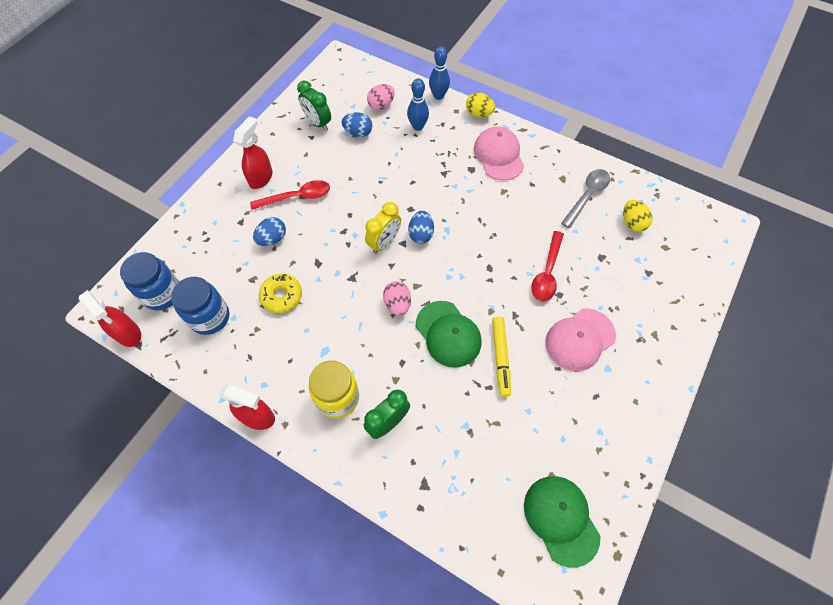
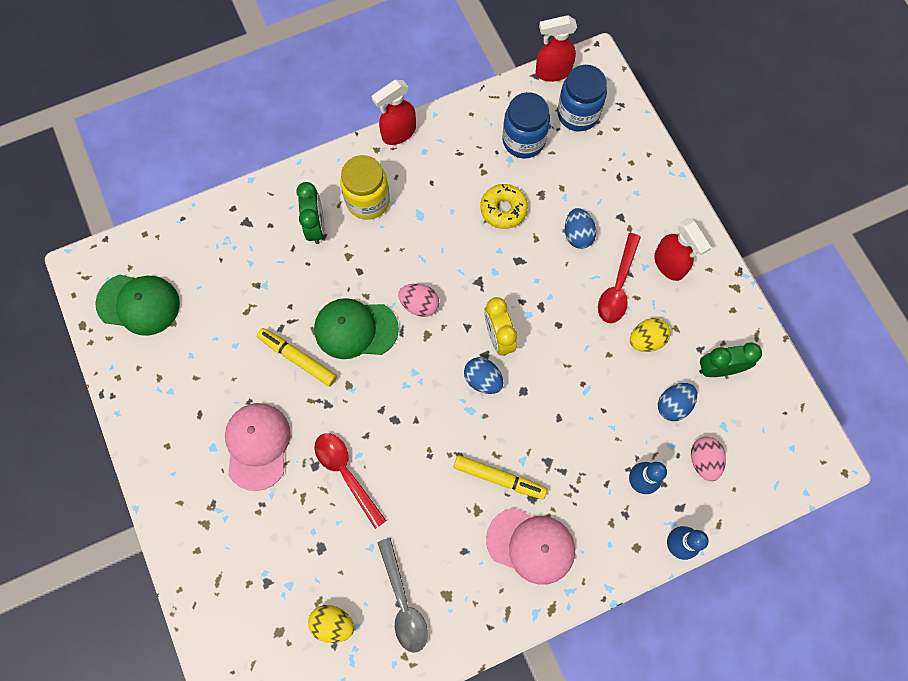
camera: 125 degrees right, 10 degrees up
yellow egg [466,92,495,117] -> yellow egg moved to [630,318,671,352]
none -> yellow marker [454,455,547,499]

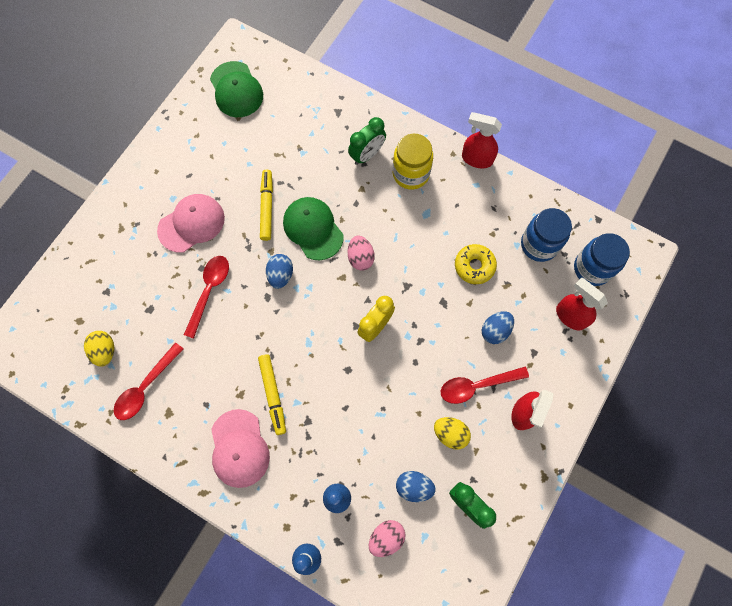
camera: 55 degrees right, 0 degrees up
grey spoon [377,538,428,653] -> red spoon [114,343,183,420]
blue egg [464,357,503,394] -> blue egg moved to [266,254,293,289]
red spray bottle [536,15,577,82] -> red spray bottle moved to [556,278,608,330]

